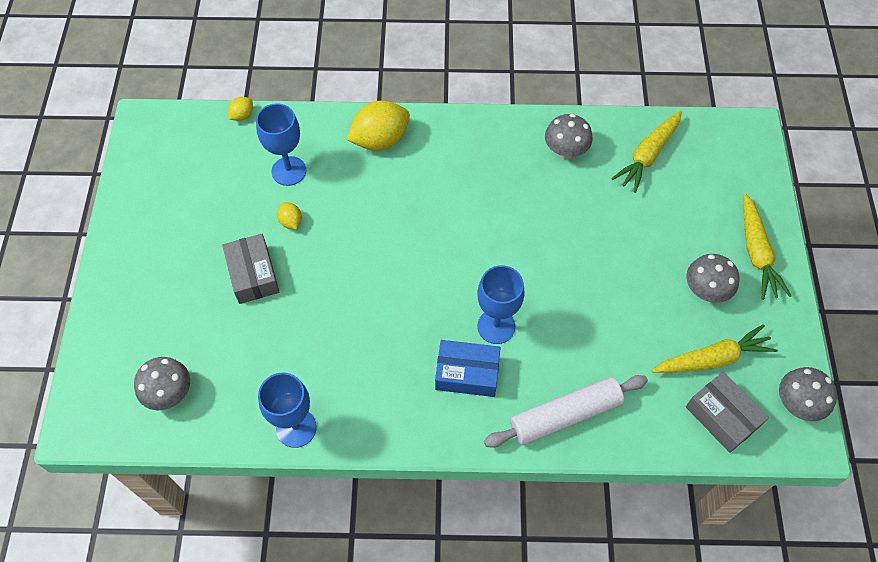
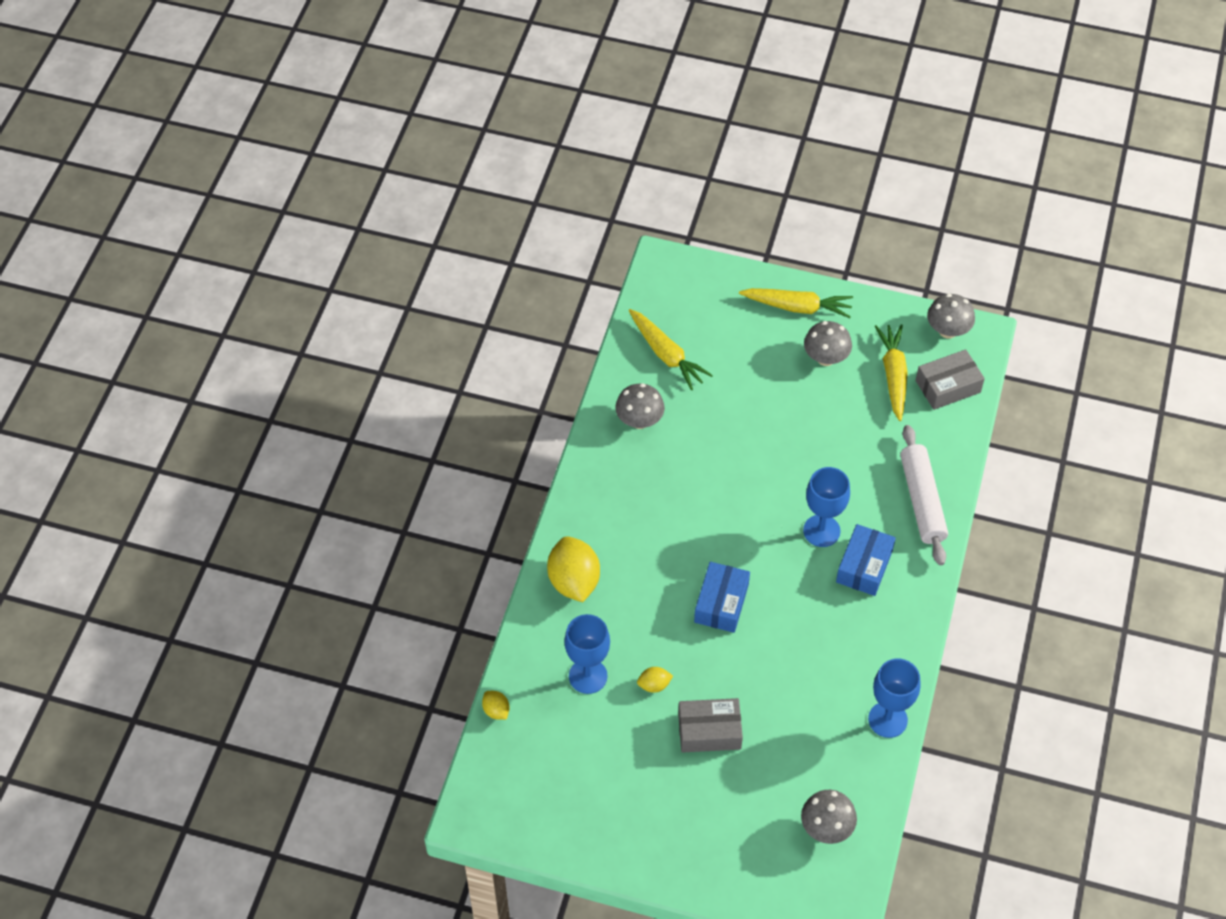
camera: 75 degrees left, 5 degrees down
none -> blue box [694,562,750,633]

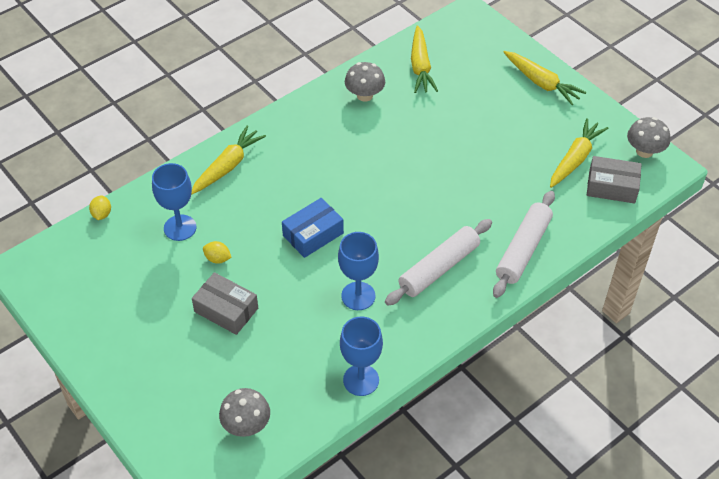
camera: 35 degrees right, 5 degrees down
yellow lemon [547,536,600,602] -> yellow carrot [191,126,266,195]
blue goblet [803,467,850,547] -> blue goblet moved to [338,232,379,310]
grey mushroom [804,321,852,366] -> none
blue box [836,524,896,596] -> white rolling pin [385,219,492,306]

